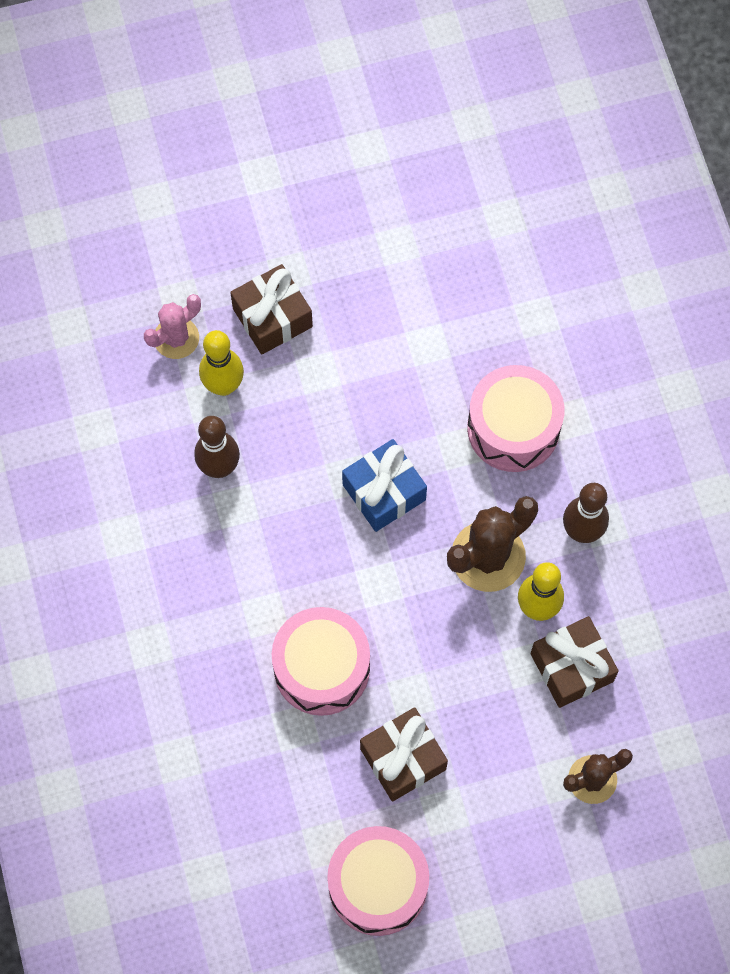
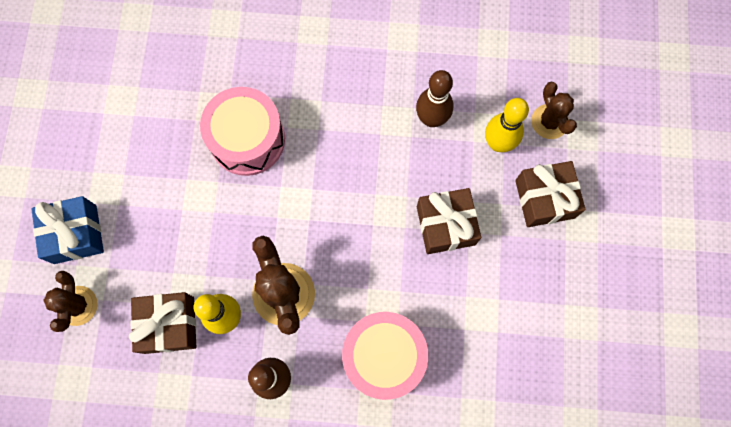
camera: 110 degrees right, 5 degrees up
pink cactus [144,294,201,359] -> brown cactus [531,81,577,139]
pink drum [327,826,429,936] -> none
blue gift [342,439,427,532] -> blue gift moved to [31,196,104,264]
brown gift [360,707,448,801] -> brown gift moved to [417,188,481,254]

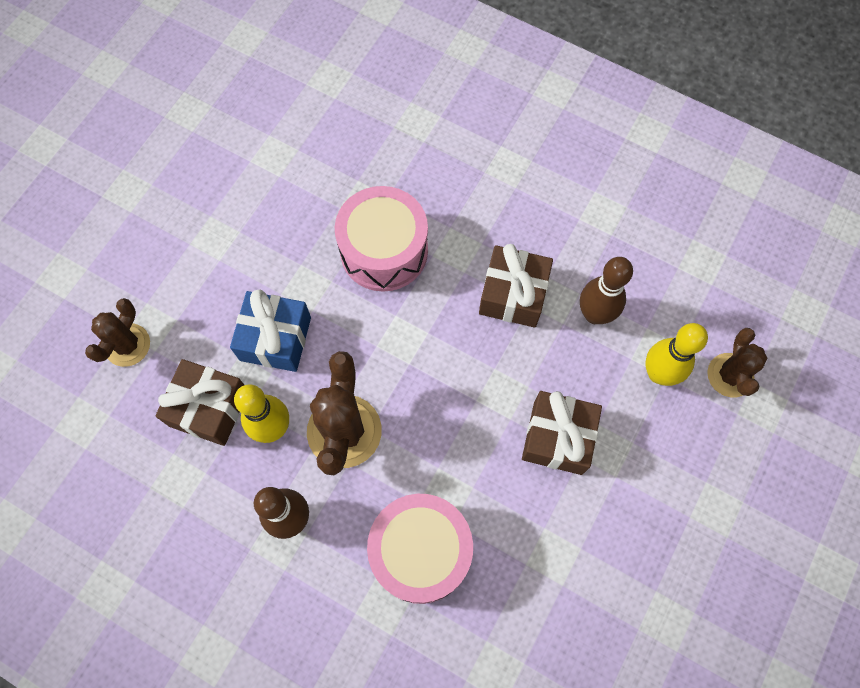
camera: 25 degrees right, 5 degrees down
blue gift [31,196,104,264] -> blue gift moved to [230,290,311,372]
brown gift [515,161,586,227] -> brown gift moved to [479,244,553,328]

